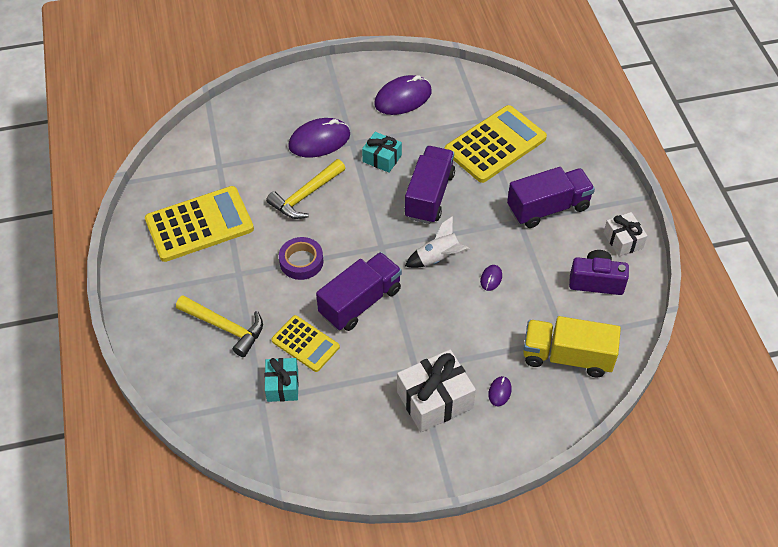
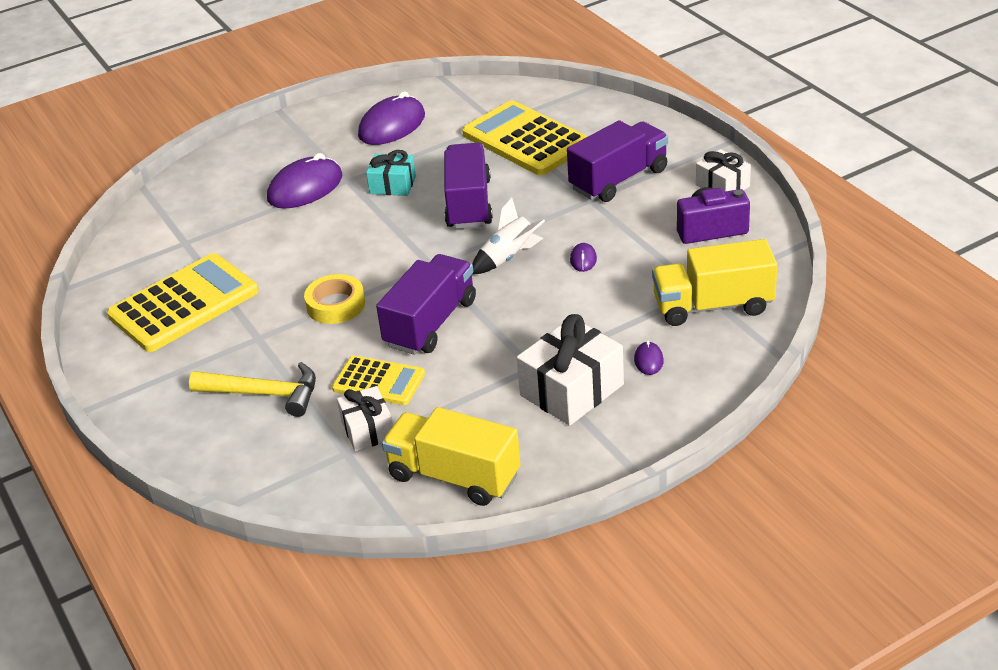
camera: 15 degrees left, 15 degrees down
turquoise gift [265,358,299,402] -> white gift [337,386,393,451]
yellow hammer [266,159,345,219] -> none
purple tape [279,237,324,280] -> yellow tape [304,274,365,324]
yellow calculator [445,105,547,183] -> yellow calculator turned 75 degrees counterclockwise [462,100,588,175]
none -> yellow truck [382,407,521,506]

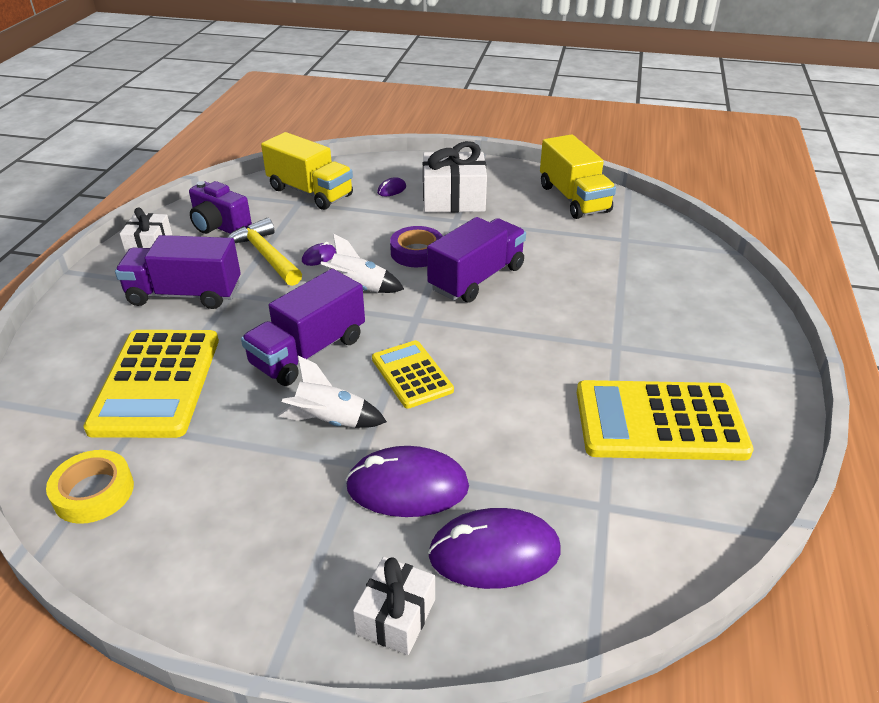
camera: 140 degrees left, 0 degrees up
yellow hammer [189,362,316,417] -> yellow hammer moved to [227,218,302,286]
yellow tape [304,274,365,324] -> yellow tape moved to [46,450,134,524]
yellow calculator [332,356,425,405] -> yellow calculator moved to [372,340,454,409]
white gift [337,386,393,451] -> white gift moved to [353,557,435,655]
purple mouse [358,91,425,145] -> purple mouse moved to [428,508,561,589]
turquoise gift [366,150,416,196] -> white rocket [278,356,387,428]
purple truck [376,254,476,355] -> purple truck turned 150 degrees clockwise [427,217,526,303]
none -> purple tape [390,226,443,267]

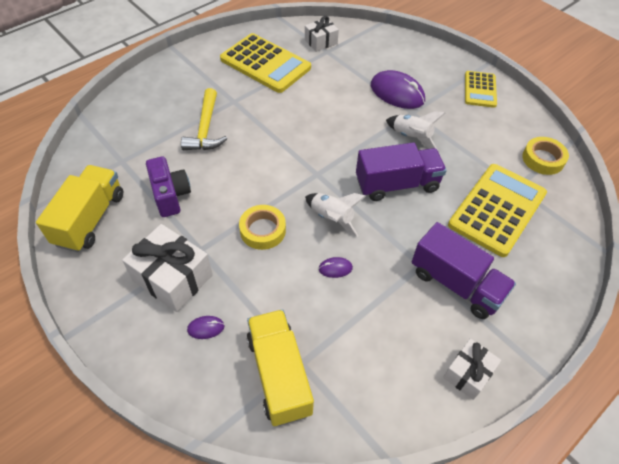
camera: 145 degrees left, 15 degrees up
purple camera [189,181,252,234] -> purple camera moved to [146,156,191,217]
yellow hammer [227,218,302,286] -> yellow hammer moved to [181,88,227,150]
white gift [353,557,435,655] -> white gift moved to [305,16,339,52]
yellow calculator [372,340,454,409] -> yellow calculator moved to [465,71,497,108]
purple tape [390,226,443,267] -> yellow tape [239,205,286,250]
purple truck [427,217,526,303] -> none
purple mouse [428,508,561,589] -> none

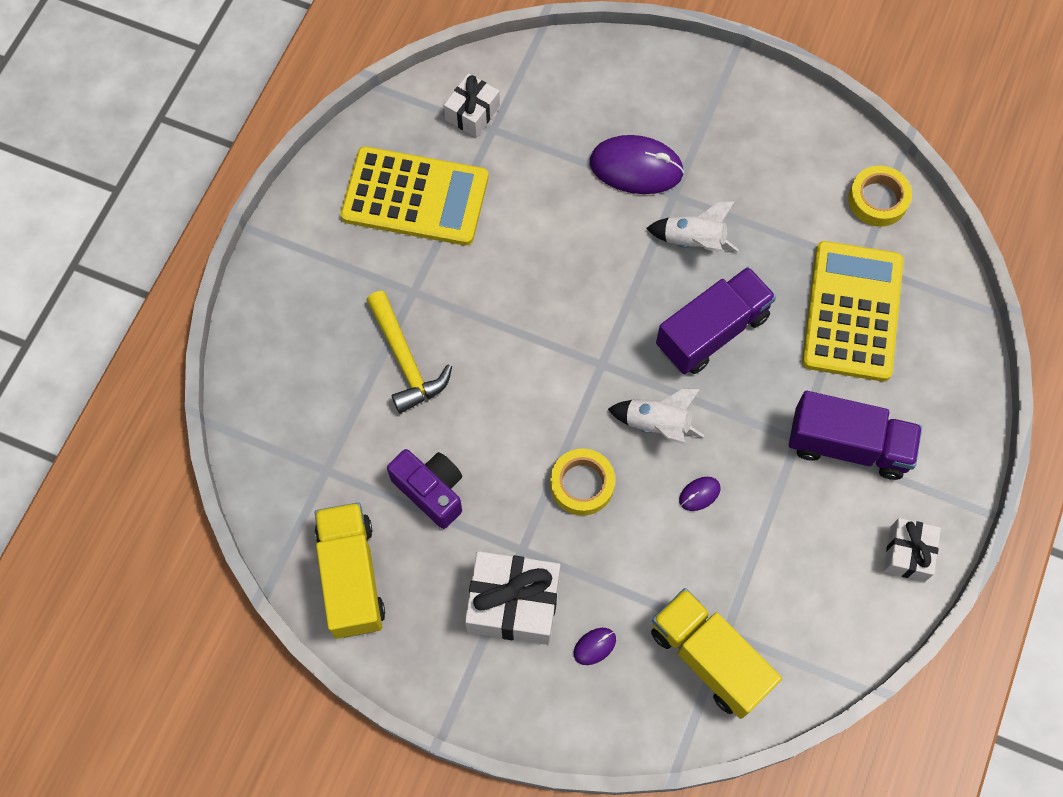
camera: 25 degrees left, 15 degrees up
yellow calculator [465,71,497,108] -> none

